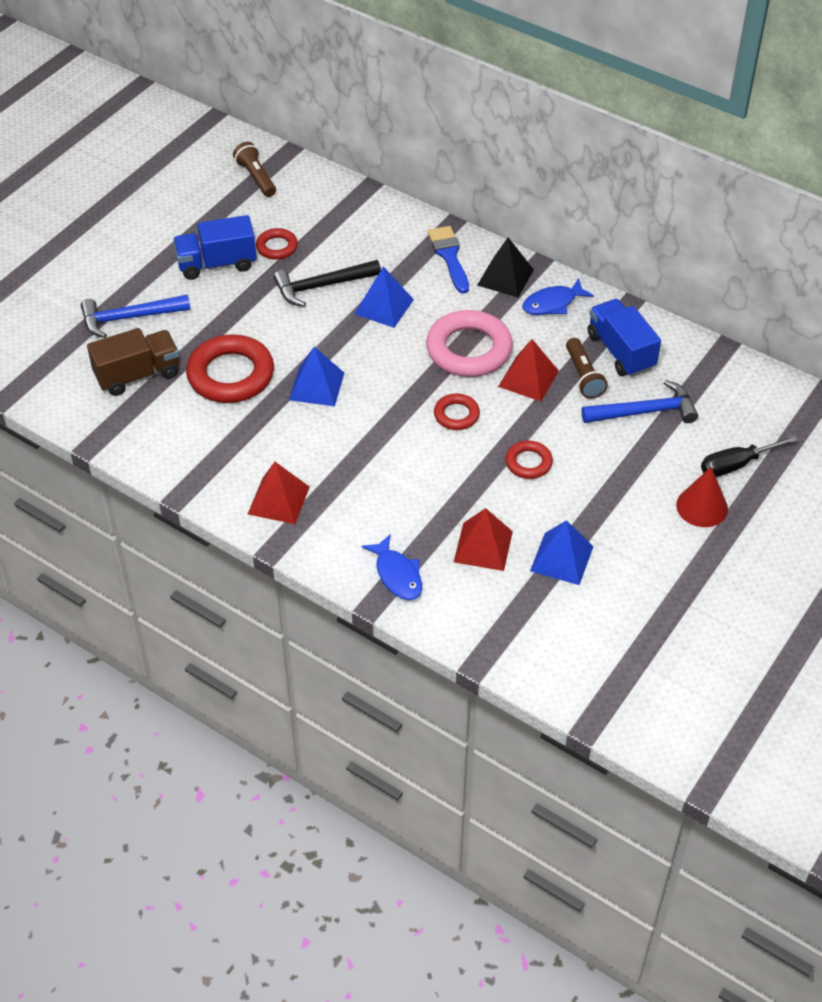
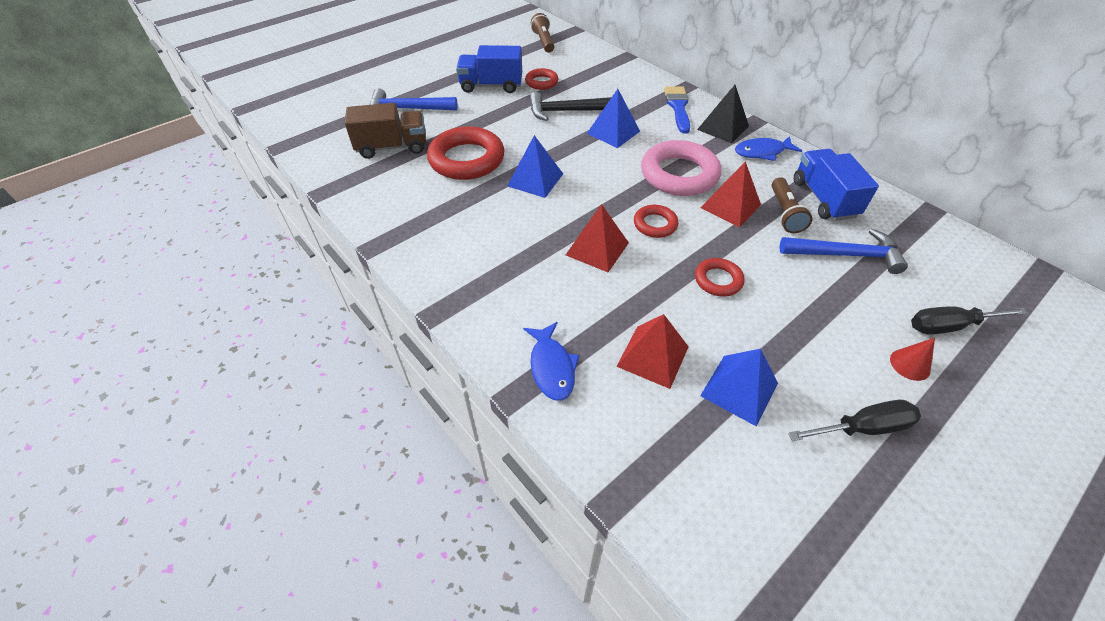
camera: 15 degrees right, 0 degrees up
red pyramid [248,462,310,524] -> red pyramid moved to [566,204,629,272]
red cone [676,467,728,527] -> red cone [890,338,935,381], size x0.64
none -> black screwdriver [788,400,921,441]

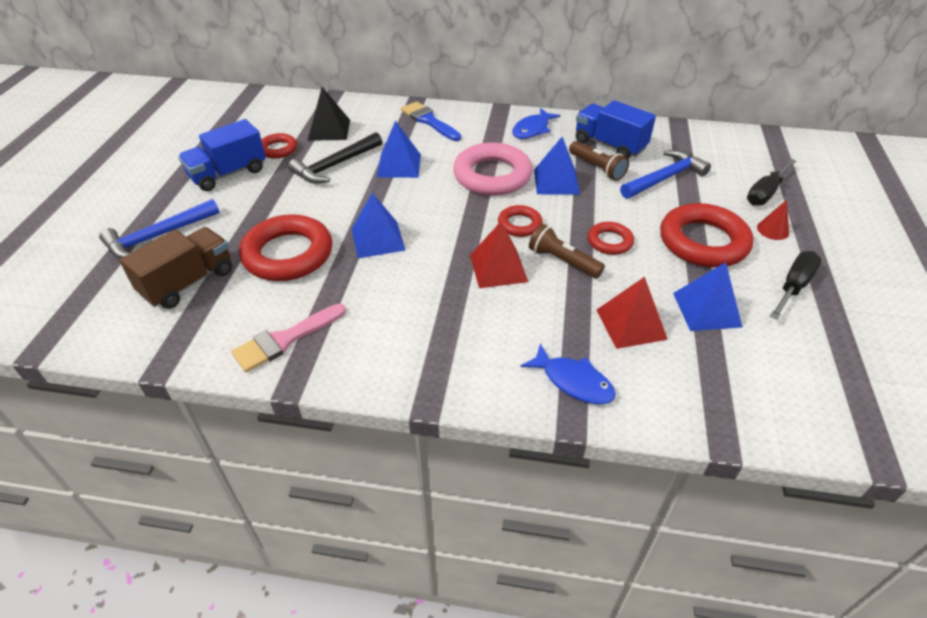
camera: 40 degrees left, 5 degrees down
brown flashlight [531,13,554,53] -> brown flashlight moved to [529,224,605,278]
black pyramid [697,85,749,143] -> black pyramid moved to [307,87,350,141]
red pyramid [700,161,761,227] -> blue pyramid [534,137,580,195]
none -> pink brush [231,304,346,372]
none -> red ring [660,203,753,268]

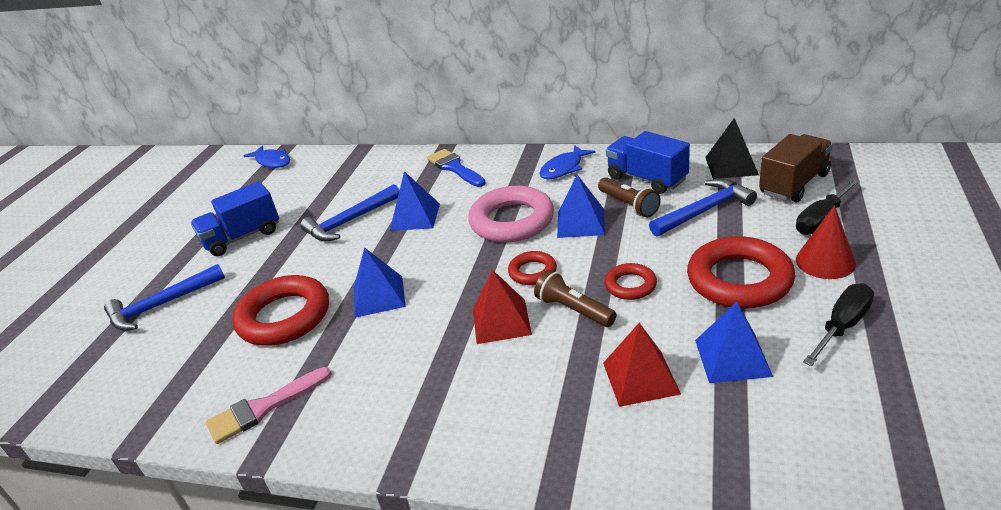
camera: 10 degrees right, 10 degrees down
brown truck [119,227,232,309] -> brown truck moved to [759,134,833,202]
red ring [261,133,297,158] -> none
black hammer [288,132,382,184] -> blue hammer [300,184,400,242]
black pyramid [307,87,350,141] -> black pyramid moved to [705,118,759,179]
blue fish [520,343,616,404] -> blue fish moved to [243,146,290,168]
red cone [757,200,789,240] -> red cone [796,205,856,279], size x1.56

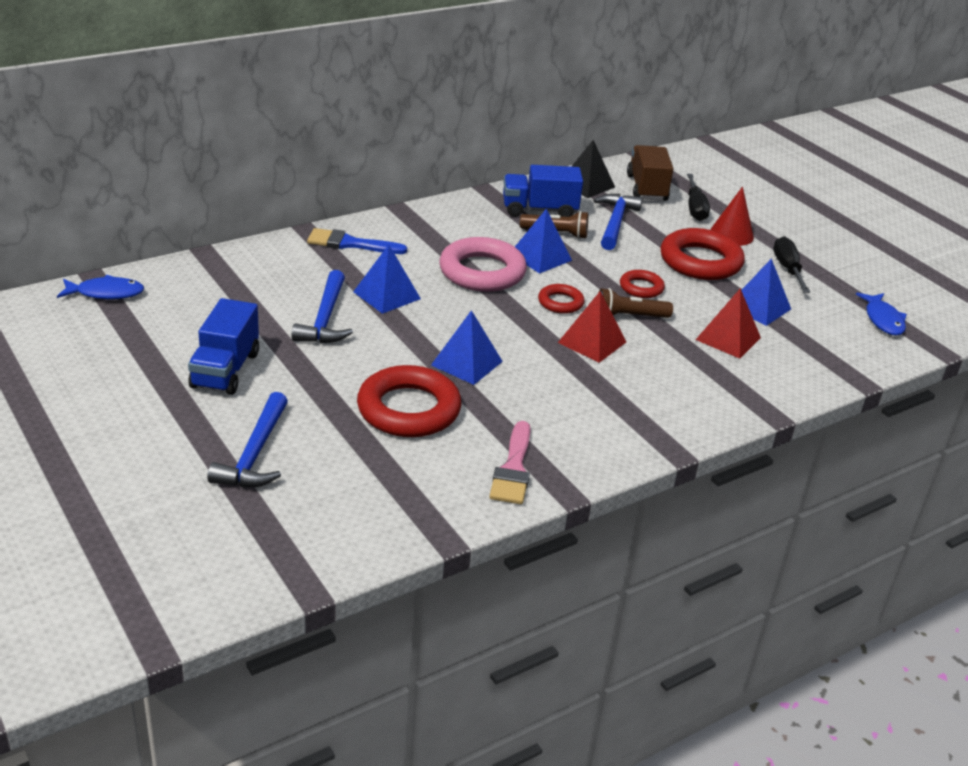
camera: 55 degrees left, 0 degrees up
blue fish [539,145,596,180] -> blue fish moved to [856,292,907,336]

